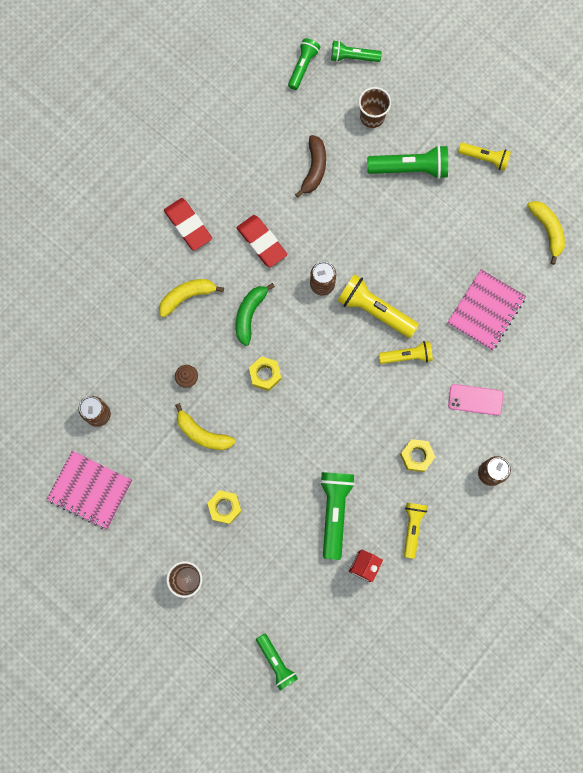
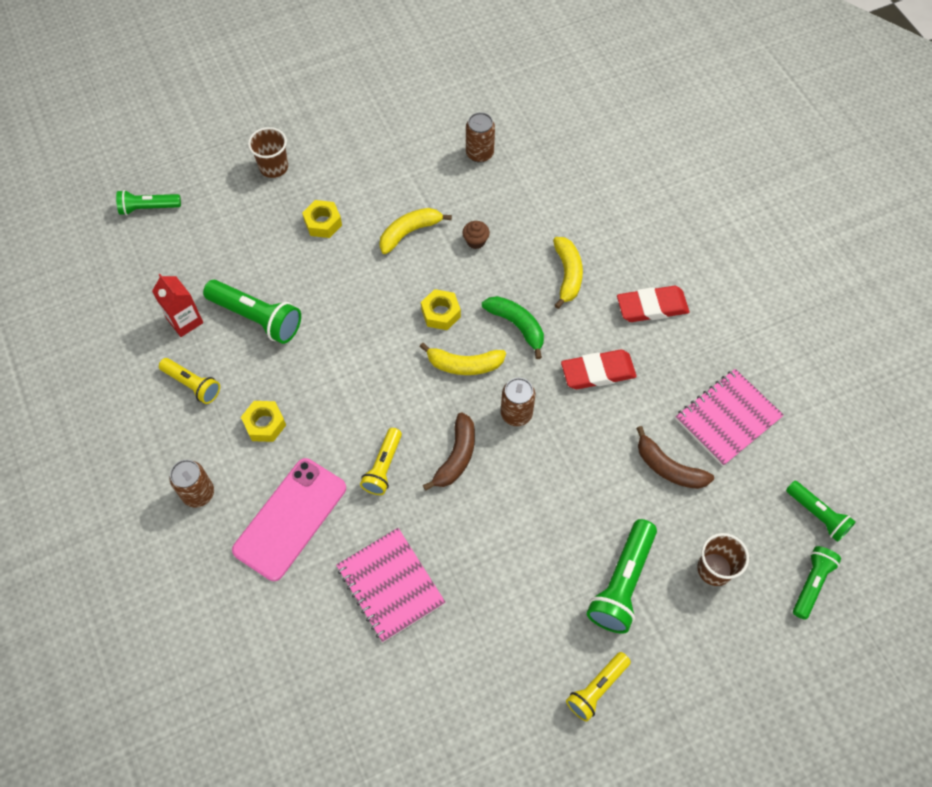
camera: 115 degrees right, 15 degrees down
pink notebook [47,451,132,529] -> pink notebook moved to [676,369,784,466]
yellow flashlight [337,274,419,338] -> brown banana [423,412,475,491]
pink phone [448,384,503,415] -> pink phone [232,458,346,581], size x1.74
yellow banana [527,201,565,265] -> yellow banana moved to [420,343,506,375]

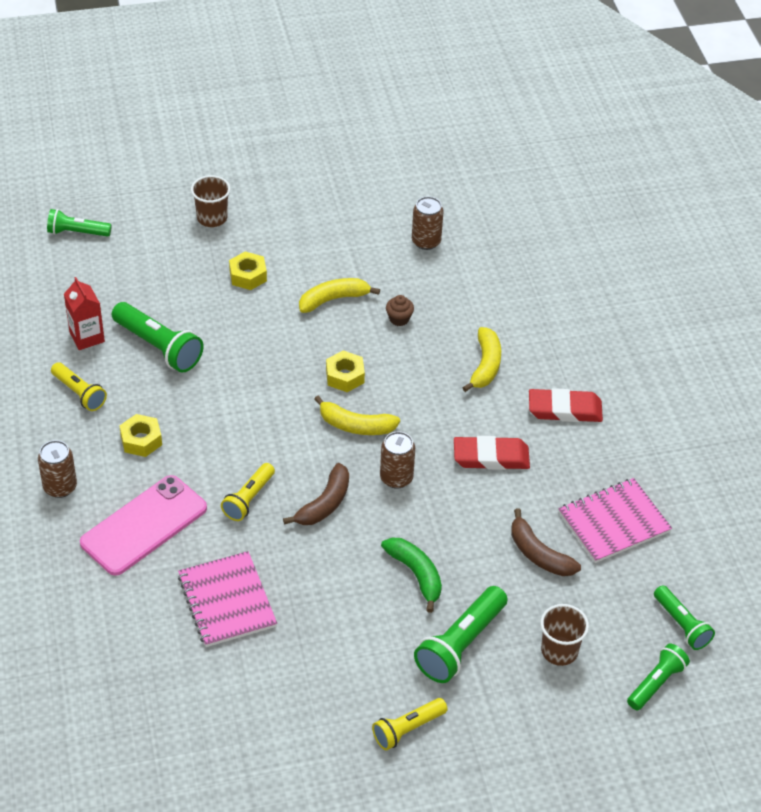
camera: 10 degrees right, 15 degrees down
green banana [482,296,544,359] -> green banana moved to [381,538,442,613]

